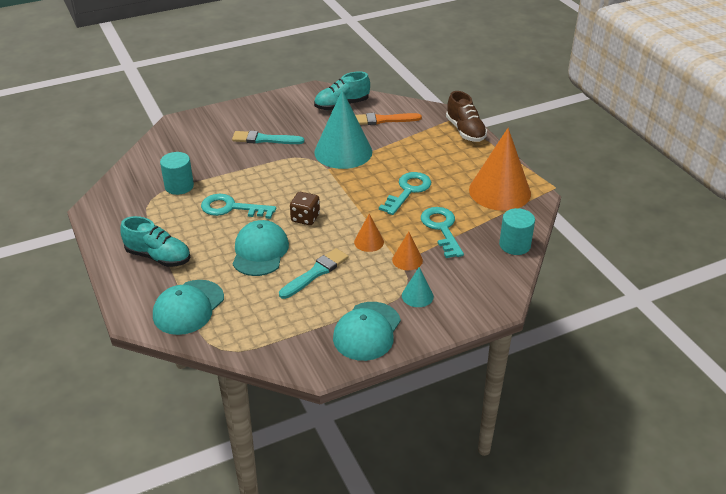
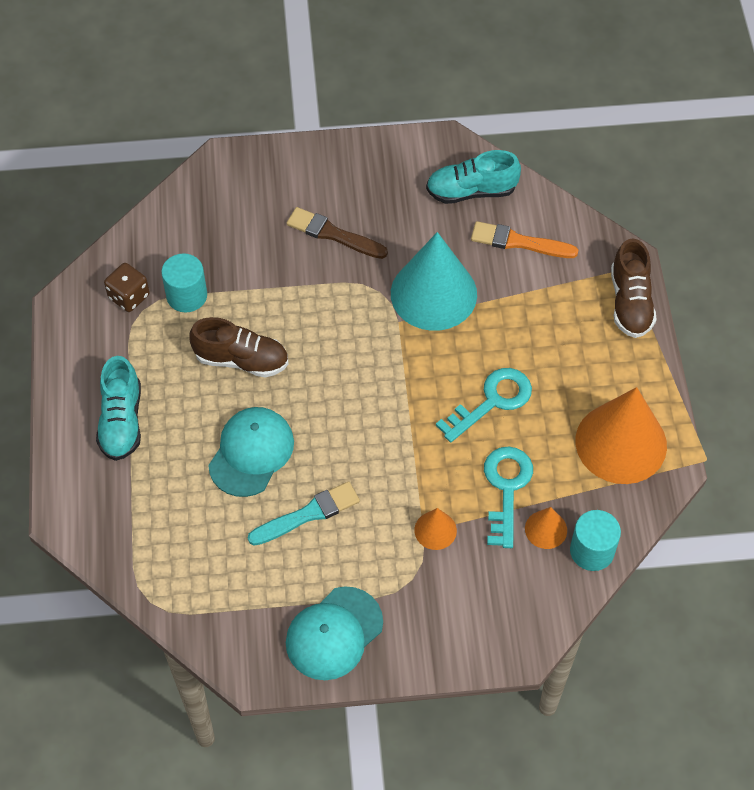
camera: 20 degrees right, 20 degrees up
turquoise shoe [120,216,190,267] -> turquoise shoe turned 45 degrees clockwise [96,356,141,461]
turquoise cap [153,280,224,335] -> none
turquoise key [201,194,276,219] -> brown shoe [189,317,289,378]
turquoise brush [232,131,304,144] -> brown brush [286,207,388,259]
brown dice [290,192,320,225] -> brown dice moved to [104,263,150,312]
orange cone [354,214,384,252] -> orange cone moved to [525,507,567,549]
turquoise cone [402,267,434,307] -> none

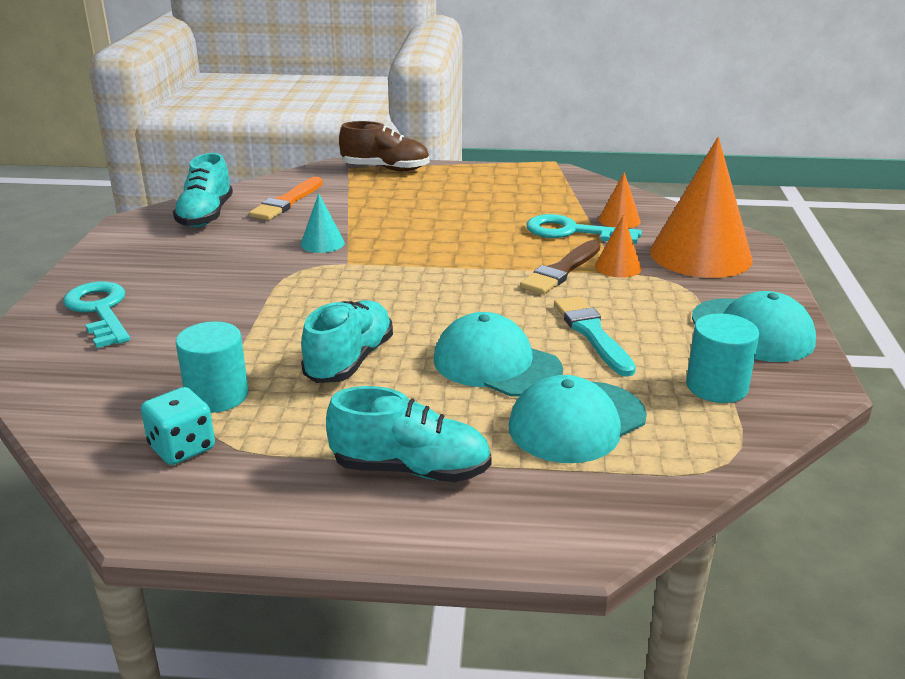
camera: 80 degrees left, 30 degrees down
brown dice [104,263,150,312] -> turquoise dice [141,387,215,465]
brown shoe [189,317,289,378] -> turquoise shoe [301,300,393,383]
brown brush [286,207,388,259] -> brown brush moved to [520,240,600,295]
turquoise cone [391,232,477,331] -> turquoise cone [300,193,345,253], size x0.45
turquoise key [436,368,532,442] -> turquoise key moved to [63,281,130,348]
turquoise cylinder [570,510,621,571] -> turquoise cylinder moved to [686,313,759,403]
orange cone [576,387,667,484] -> orange cone moved to [650,137,753,278]
none -> turquoise cap [508,375,647,463]

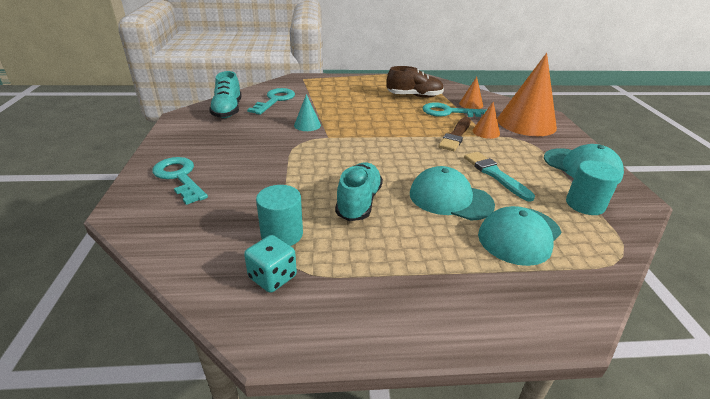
camera: 10 degrees left, 5 degrees up
orange brush [249,177,323,220] -> turquoise key [247,88,295,115]
turquoise shoe [326,386,492,482] -> none
brown shoe [339,121,430,171] -> brown shoe moved to [387,66,444,98]

